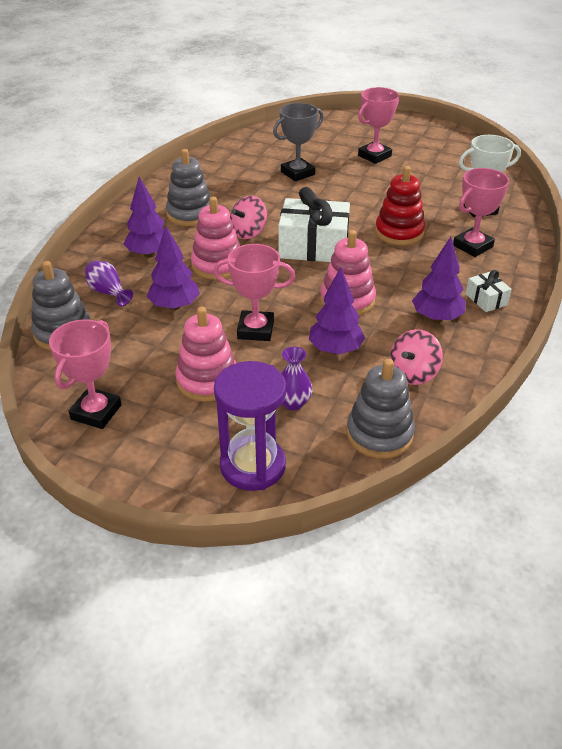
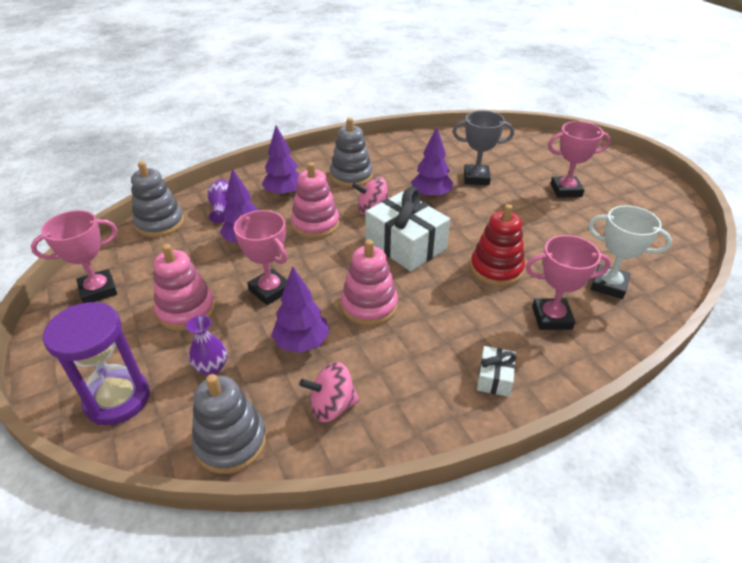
camera: 40 degrees right, 0 degrees up
purple tree [412,237,466,322] -> purple tree moved to [411,127,453,199]

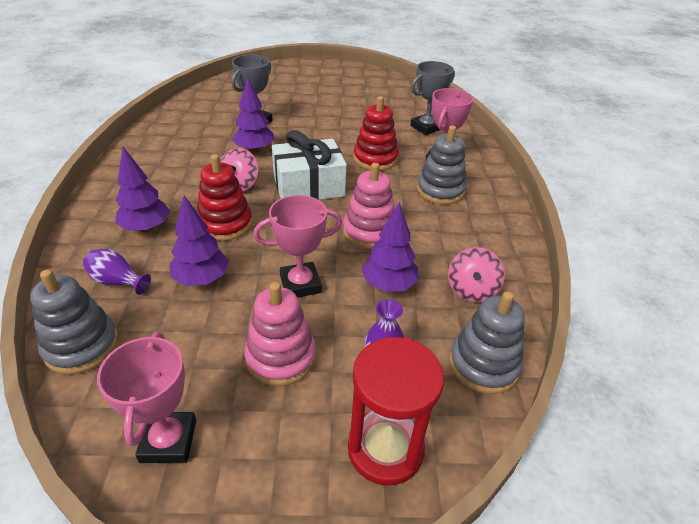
camera: 65 degrees left, 0 degrees up
purple hourglass [43,302,150,425] -> red hourglass [348,337,444,486]
pink stacking toy [291,162,340,239] -> red stacking toy [197,154,253,241]
grey stacking toy [330,118,373,187] -> grey stacking toy moved to [417,125,467,204]
white gift [477,346,517,397] -> none
pink trophy [548,121,611,198] -> none
white trophy [588,205,672,299] -> grey trophy [410,61,455,135]

